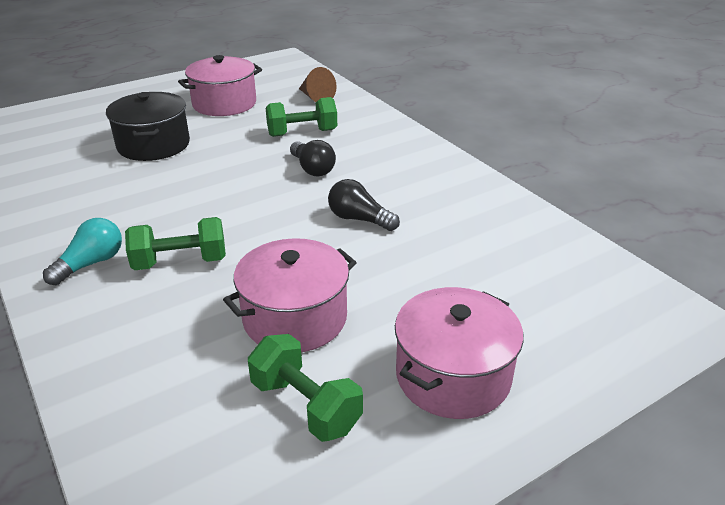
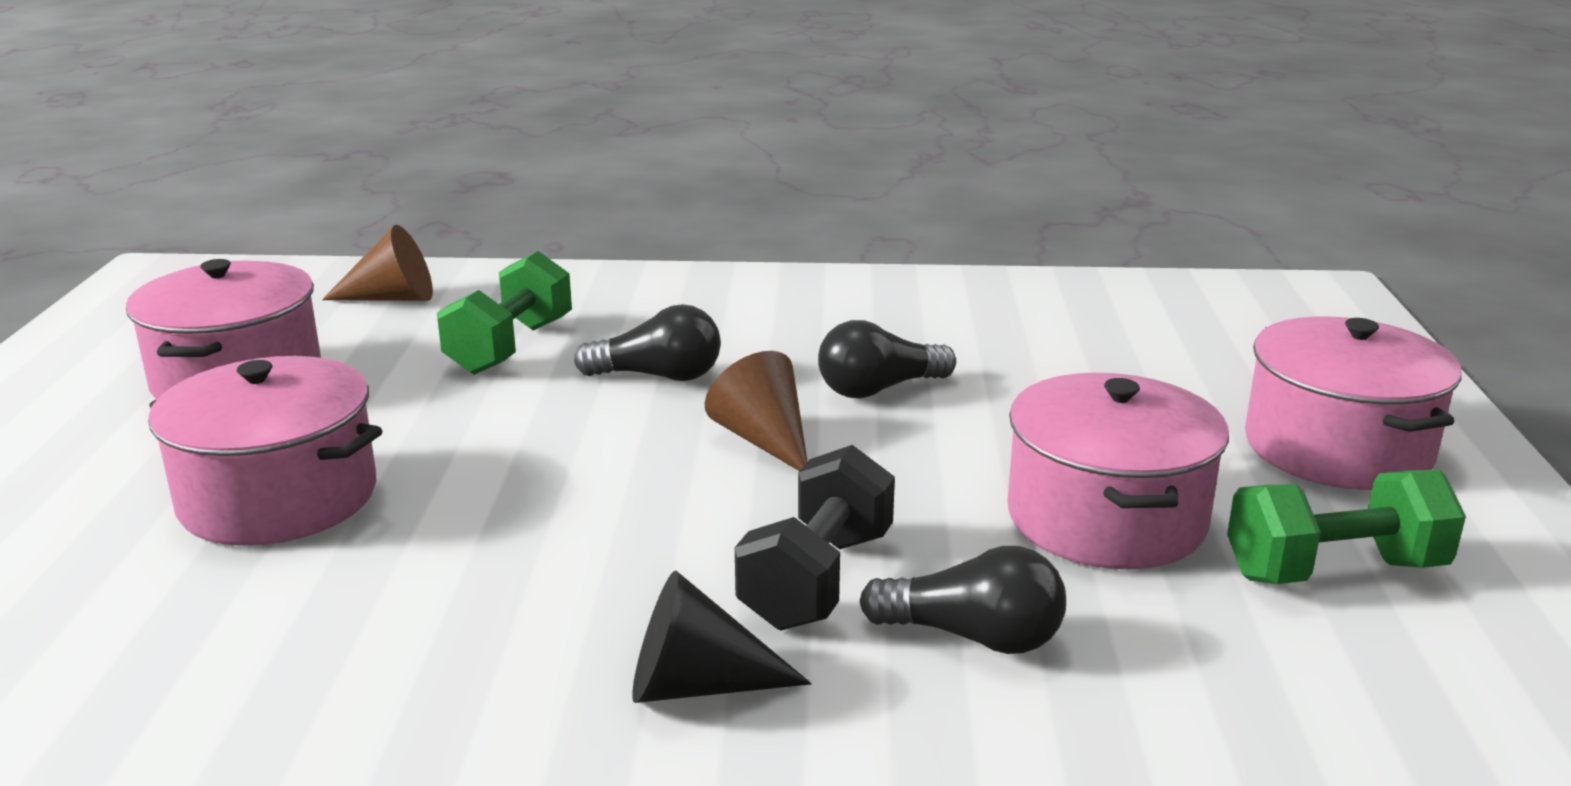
camera: 55 degrees left, 10 degrees down
turquoise light bulb [43,218,122,285] -> black cone [632,571,812,703]
black pot [106,92,190,161] -> pink pot [148,356,382,546]
green dumbbell [125,217,226,270] -> black dumbbell [735,445,895,630]
none -> brown cone [705,351,808,471]
none -> black light bulb [859,546,1066,654]

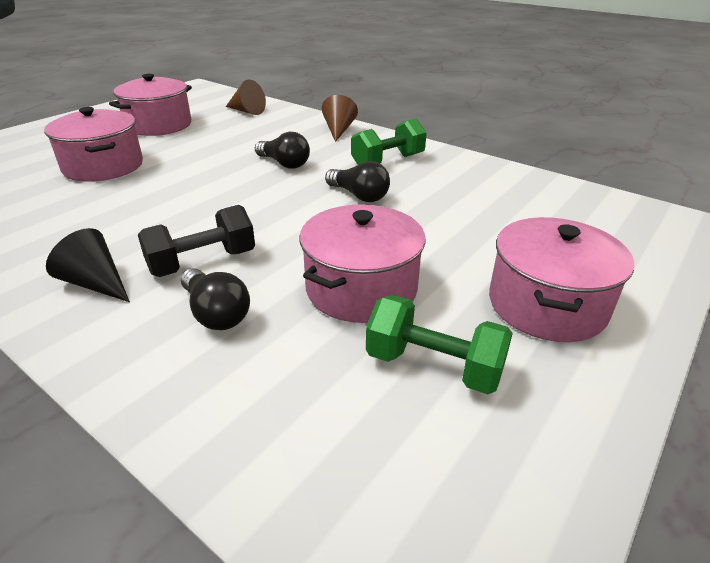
camera: 35 degrees right, 10 degrees up
green dumbbell [437,251,572,375] -> green dumbbell moved to [351,118,427,165]
brown cone [705,351,808,471] -> brown cone moved to [322,95,358,142]
black light bulb [818,320,956,399] -> black light bulb turned 150 degrees counterclockwise [325,161,390,202]

